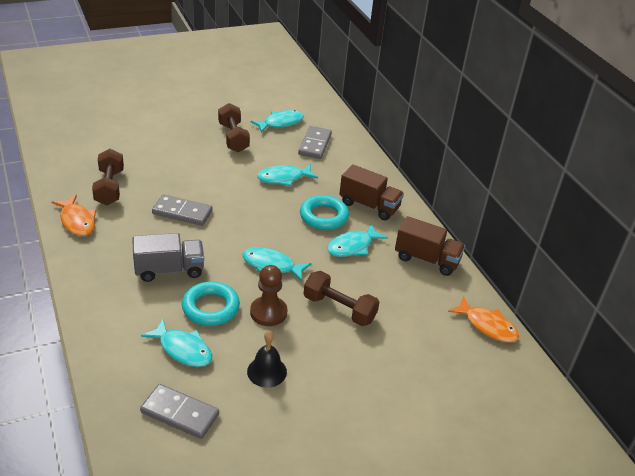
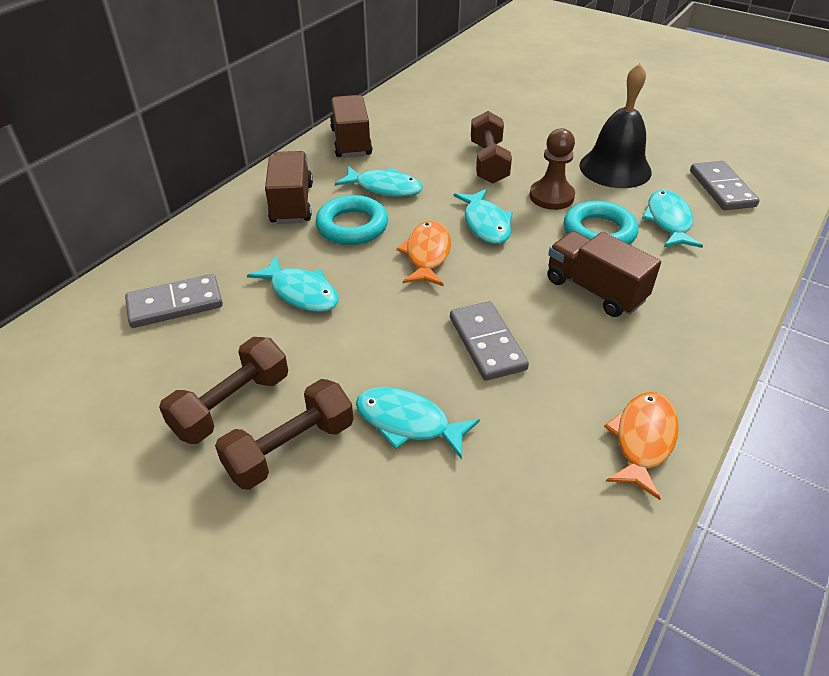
camera: 120 degrees left, 5 degrees up
brown dumbbell [92,149,124,205] -> brown dumbbell moved to [215,379,353,490]
grey truck [132,233,204,282] -> brown truck [547,231,661,317]
black bell [247,331,287,388] -> black bell [579,63,652,188], size x1.69
turquoise fish [251,110,304,133] -> turquoise fish moved to [356,387,480,459]
orange fish [448,296,519,343] -> orange fish moved to [397,221,451,286]

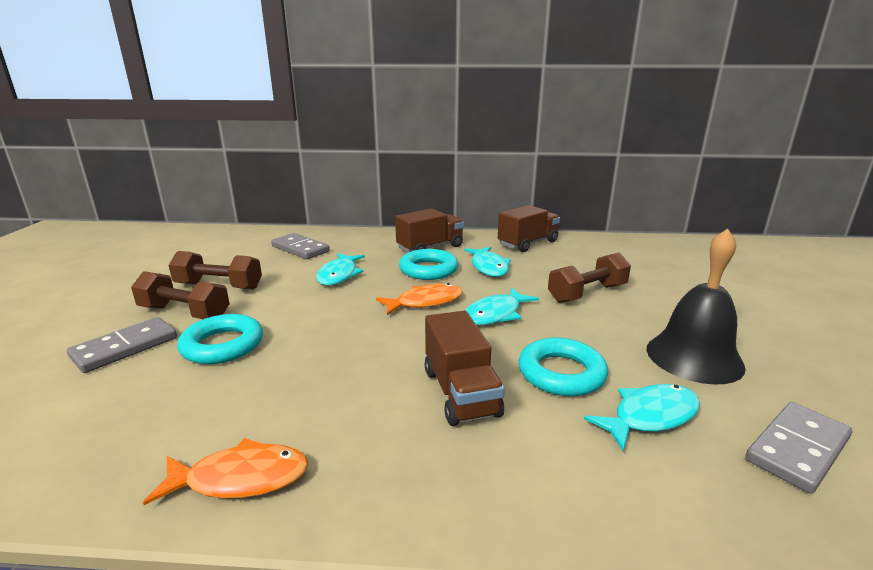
camera: 60 degrees right, 20 degrees down
turquoise fish [356,387,480,459] -> turquoise ring [177,314,263,364]
grey domino [450,301,529,381] -> grey domino moved to [67,317,177,373]
brown pawn [529,128,575,210] -> none
brown truck [547,231,661,317] -> brown truck turned 150 degrees clockwise [425,311,505,426]

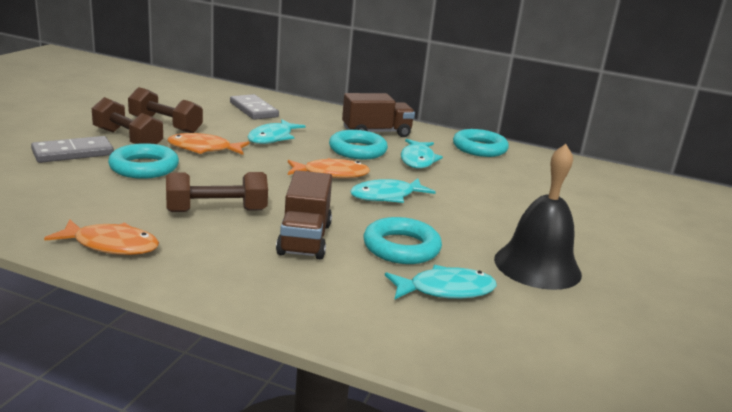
camera: 15 degrees right, 0 degrees up
brown truck [498,205,560,252] -> turquoise ring [453,129,509,157]
brown dumbbell [548,252,631,303] -> brown dumbbell moved to [166,172,268,212]
grey domino [745,402,852,494] -> none
none -> orange fish [168,133,249,155]

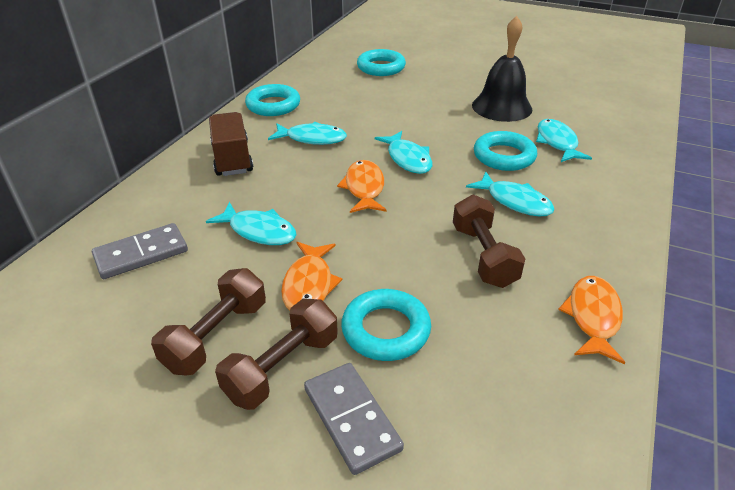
camera: 85 degrees left, 15 degrees up
brown truck [276,170,332,259] -> turquoise fish [466,172,555,217]
turquoise ring [329,130,388,159] -> turquoise ring moved to [357,49,406,76]

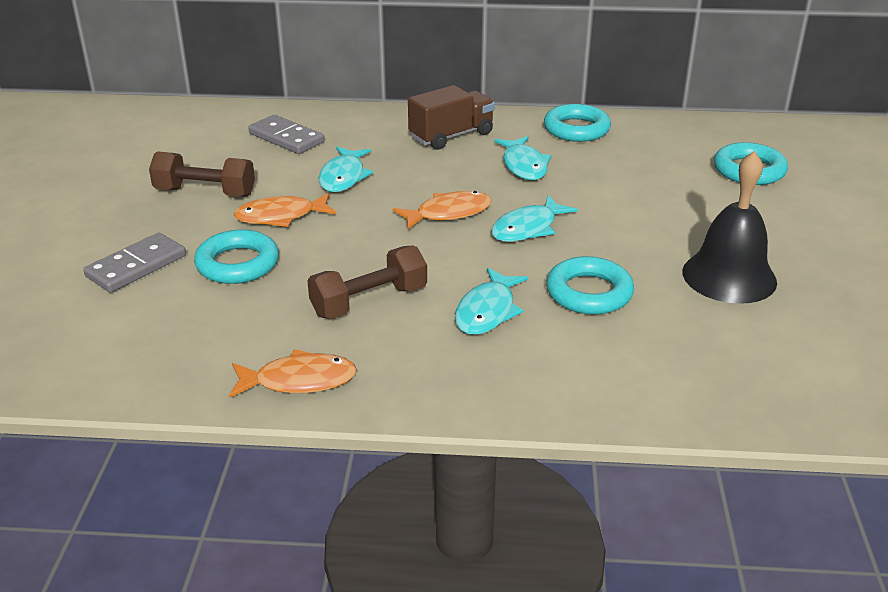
camera: 70 degrees right, 5 degrees down
brown dumbbell [215,299,338,410] -> none
turquoise fish [536,119,592,162] -> none

